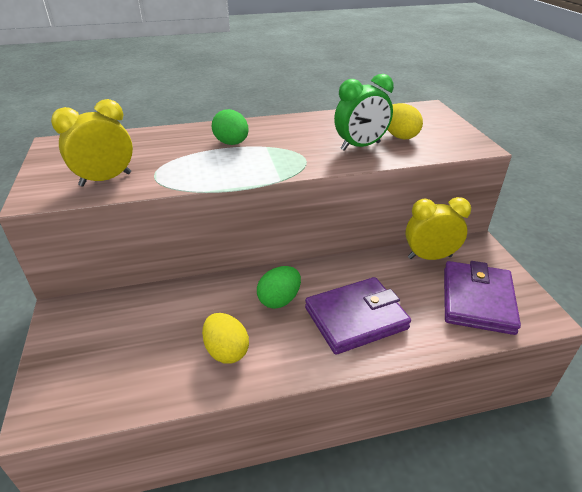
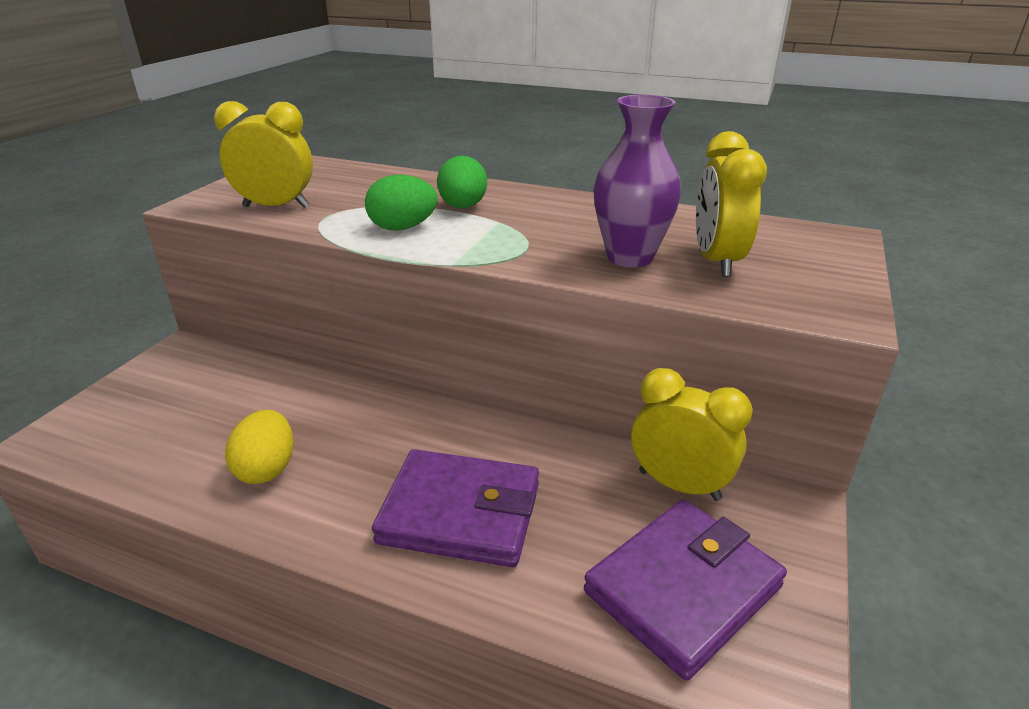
camera: 35 degrees right, 5 degrees down
green egg [257,266,301,309] -> green egg moved to [365,175,438,231]
green clock [334,74,394,151] -> purple vase [593,95,681,268]
yellow egg [387,103,423,139] -> yellow clock [696,131,767,277]

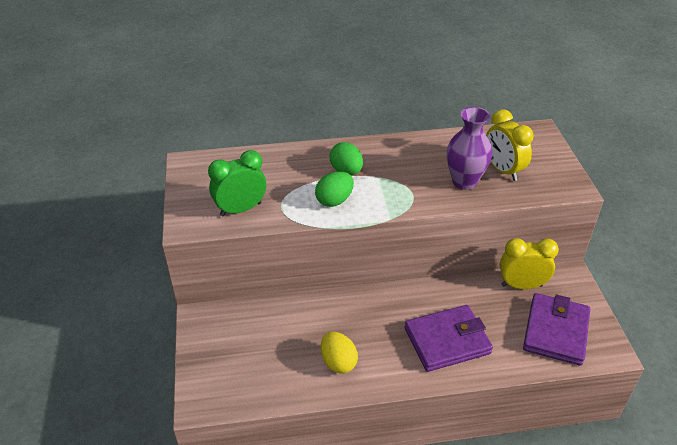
camera: 30 degrees left, 10 degrees up
yellow clock [214,101,313,208] -> green clock [208,150,266,217]

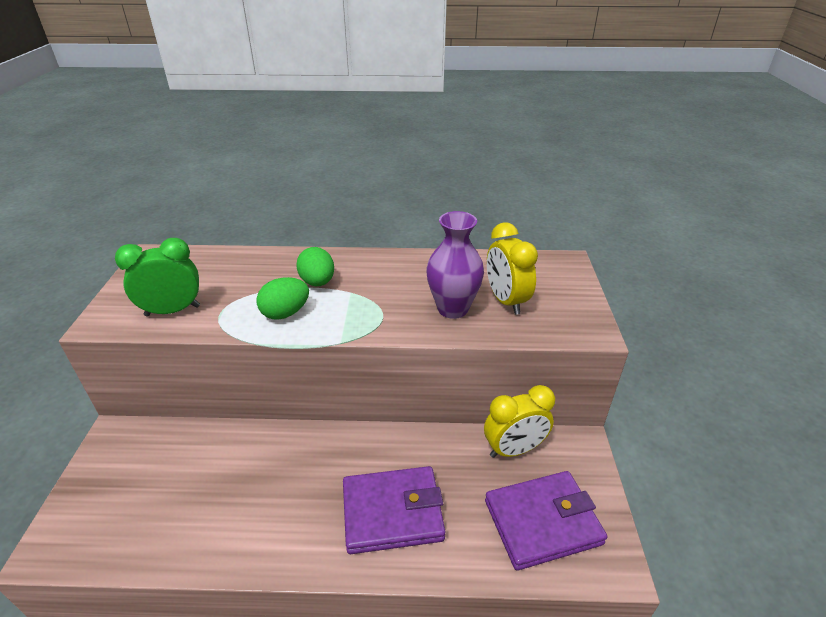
camera: 10 degrees right, 5 degrees down
yellow egg [321,331,358,373] -> none
yellow clock [500,238,559,289] -> yellow clock turned 150 degrees clockwise [484,385,555,458]
purple wallet [523,293,590,366] -> purple wallet turned 45 degrees clockwise [485,471,607,571]

